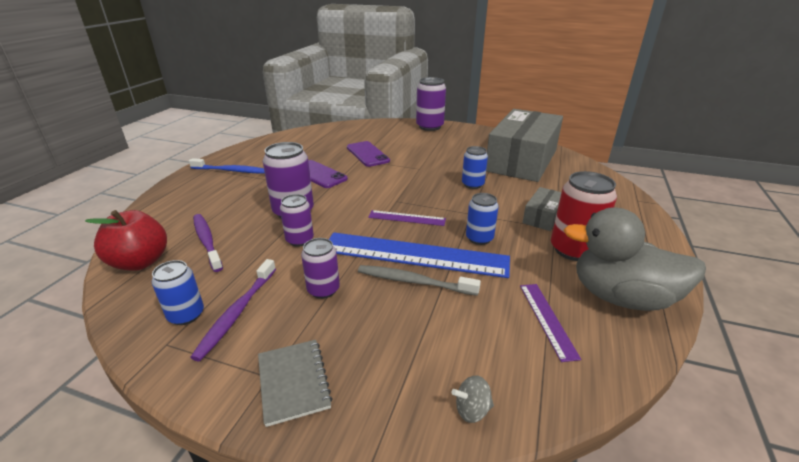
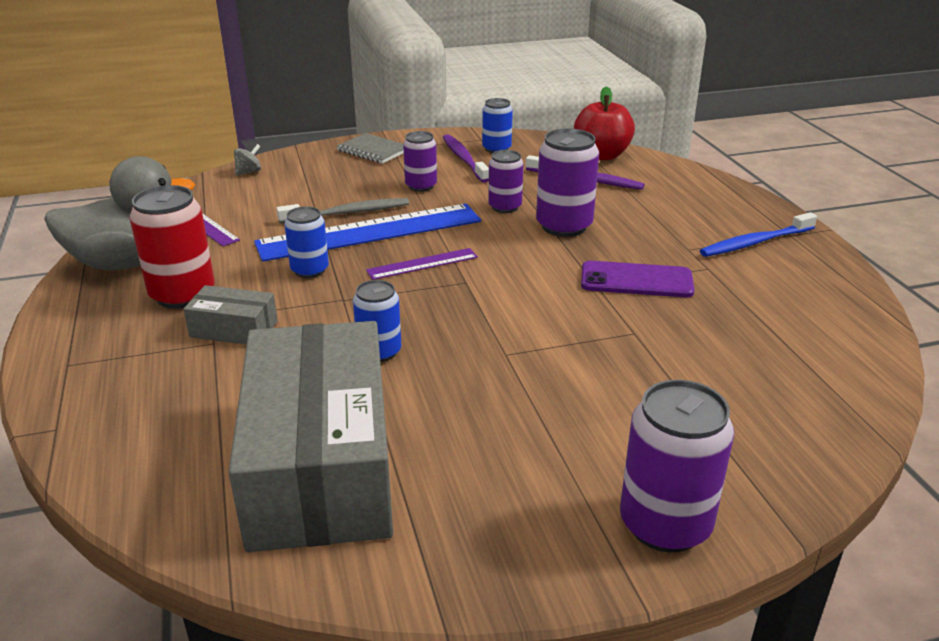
camera: 145 degrees right, 0 degrees up
purple phone [347,141,390,167] -> none
grey box [522,187,561,231] -> grey box turned 75 degrees counterclockwise [183,285,278,345]

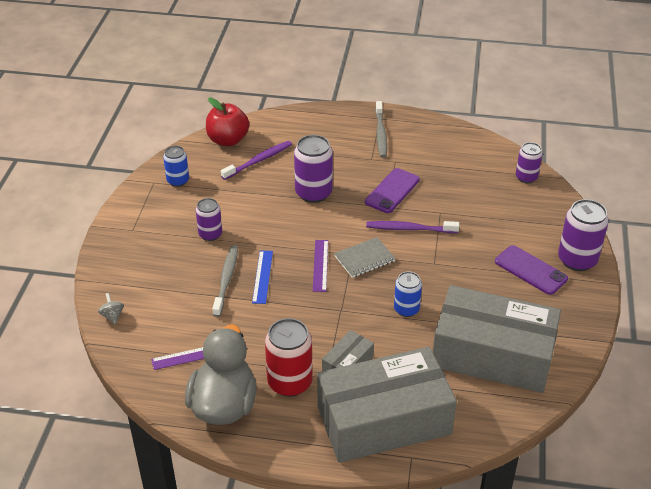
camera: 65 degrees left, 10 degrees up
blue ruler [254,204,481,262] -> blue ruler [252,250,273,304], size x0.47
blue can [284,206,329,278] -> none
grey notebook [337,133,404,164] -> grey notebook moved to [334,237,396,278]
purple toothbrush [443,134,489,183] -> purple toothbrush moved to [366,221,459,233]
purple can [488,150,523,213] -> purple can moved to [516,142,543,183]
blue toothbrush [700,212,817,257] -> grey toothbrush [375,101,387,158]
none -> grey box [317,347,457,463]
none -> purple phone [495,245,568,295]

